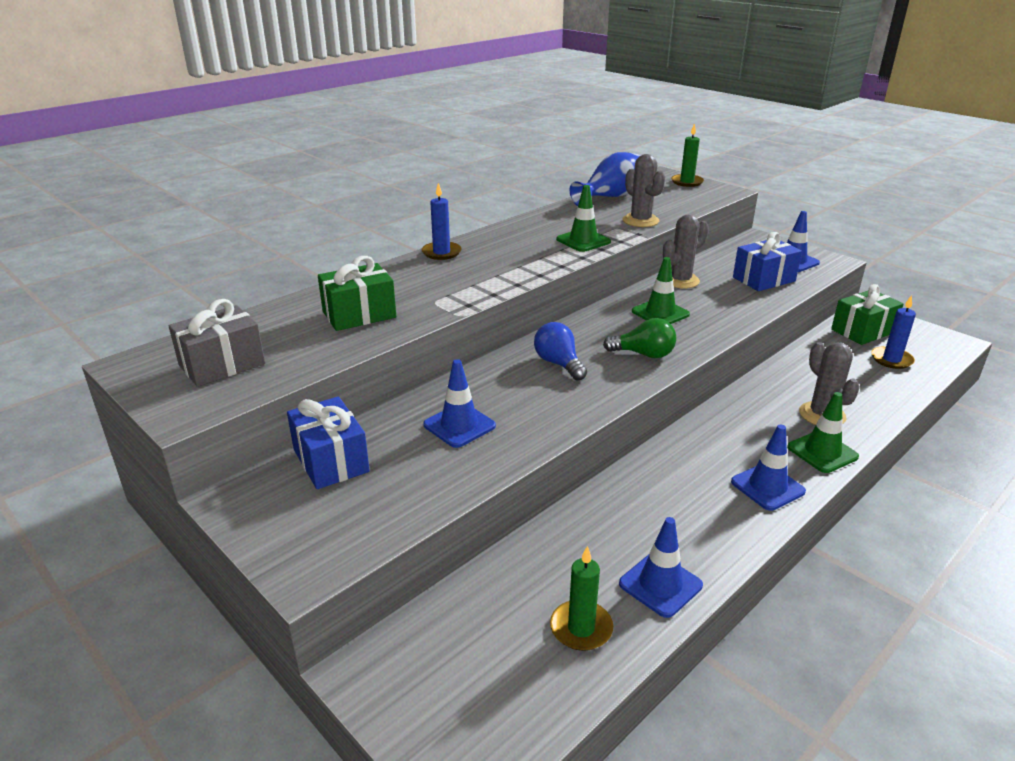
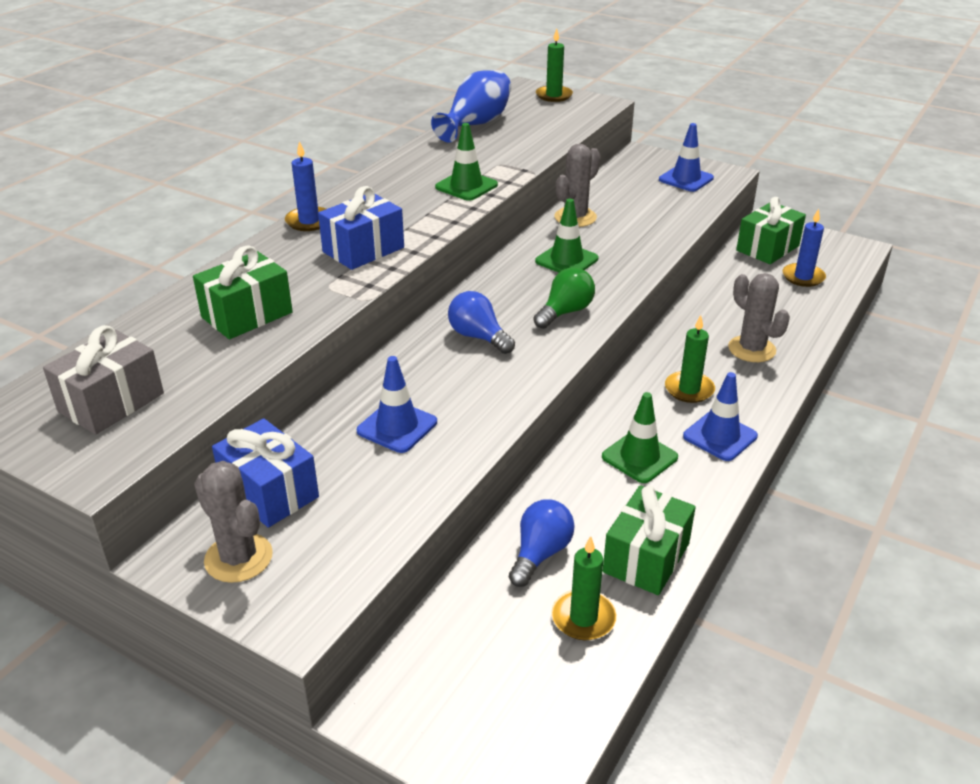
camera: 15 degrees left, 5 degrees up
green light bulb [603,318,676,358] -> green light bulb turned 45 degrees counterclockwise [533,267,595,329]
blue traffic cone [619,517,703,618] -> green gift [603,485,696,595]
grey cactus [623,154,665,227] -> grey cactus moved to [194,461,273,583]
blue gift [733,232,802,291] -> blue gift moved to [318,186,404,270]
green traffic cone [787,392,859,473] -> green traffic cone moved to [602,392,678,483]
none -> blue light bulb [509,499,575,587]
none -> green candle [665,315,715,403]

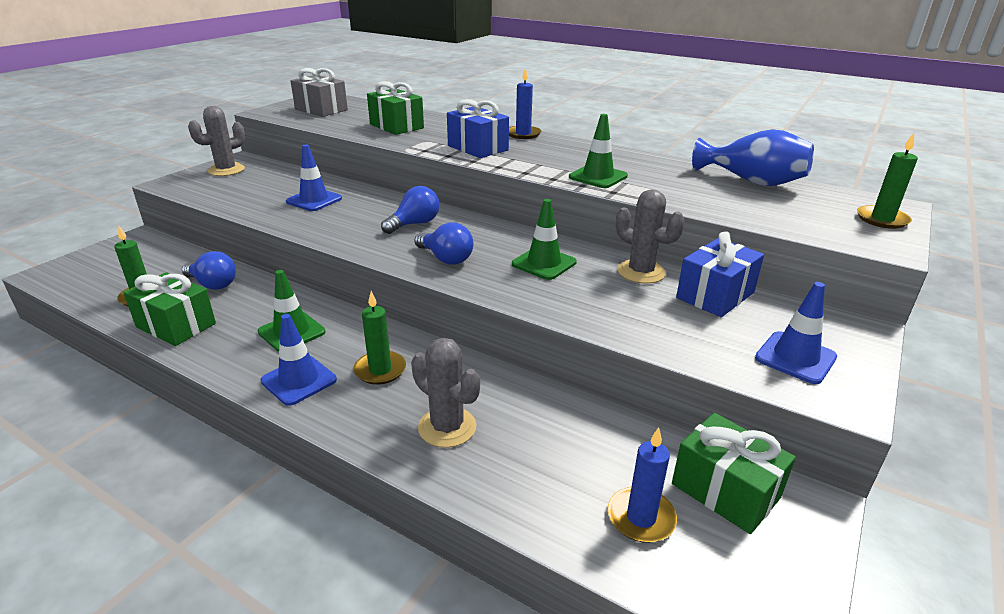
camera: 90 degrees right, 5 degrees down
blue gift [212,418,319,528] -> blue gift moved to [676,231,764,317]
green light bulb [533,267,595,329] -> blue light bulb [414,222,473,265]
grey cactus [728,273,790,362] -> grey cactus turned 75 degrees clockwise [411,338,480,448]

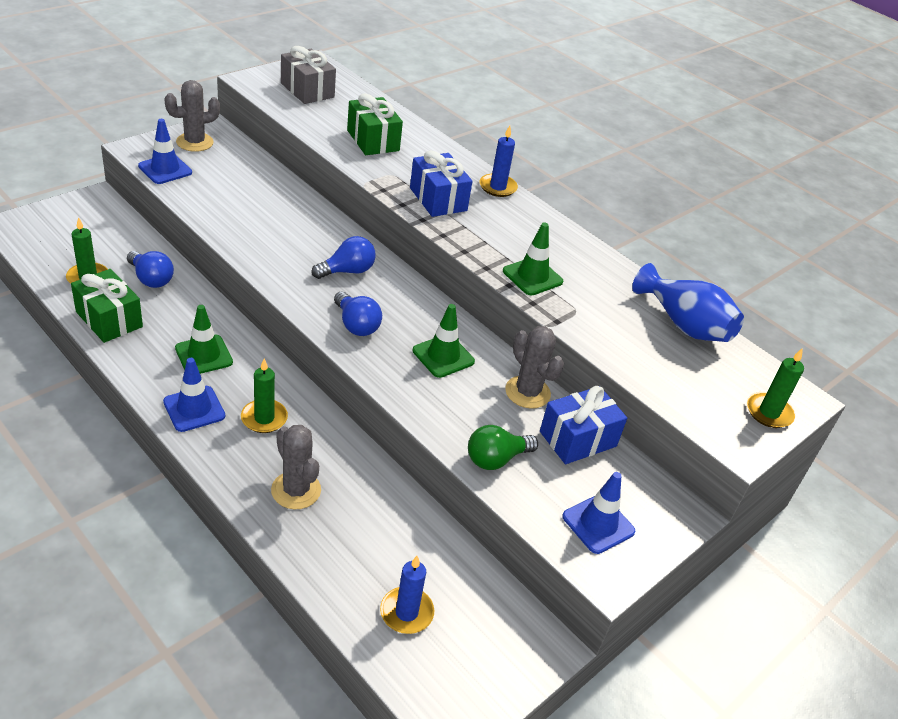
camera: 10 degrees right, 10 degrees up
blue traffic cone [286,144,342,211] -> blue traffic cone moved to [138,119,192,184]
green gift [672,413,796,534] -> none
none -> green light bulb [468,425,538,470]

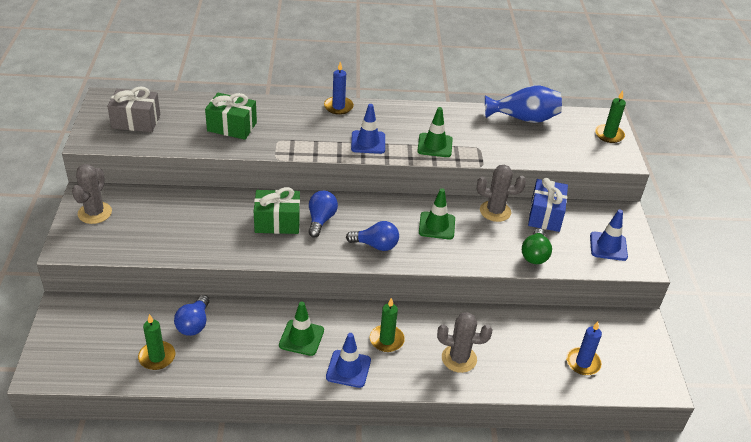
camera: 45 degrees left, 0 degrees up
green gift [71,269,143,343] -> green gift moved to [254,187,300,234]
blue light bulb [127,251,174,288] -> blue light bulb turned 105 degrees clockwise [174,295,210,336]
blue traffic cone [138,119,192,184] -> blue traffic cone moved to [351,104,385,154]
blue gift [410,151,473,217] -> none

